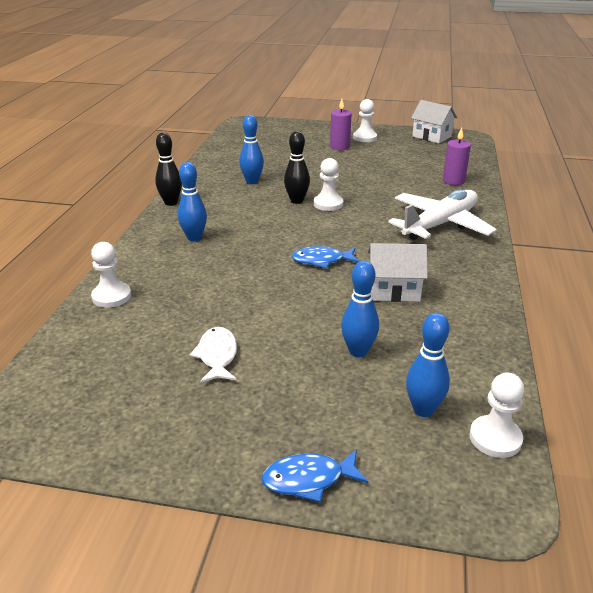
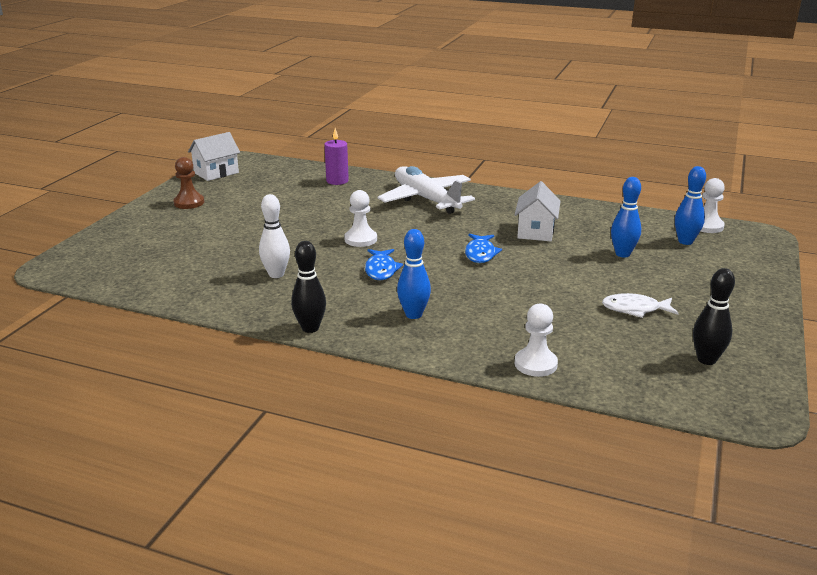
camera: 80 degrees left, 5 degrees down
blue bowling pin [239,115,264,184] -> white bowling pin [259,194,290,278]
blue fish [262,449,369,502] -> blue fish moved to [365,249,403,280]
black bowling pin [284,131,310,204] -> black bowling pin moved to [693,268,735,365]
purple candle [330,99,352,150] -> none
white pawn [353,99,377,142] -> brown pawn [173,157,204,209]

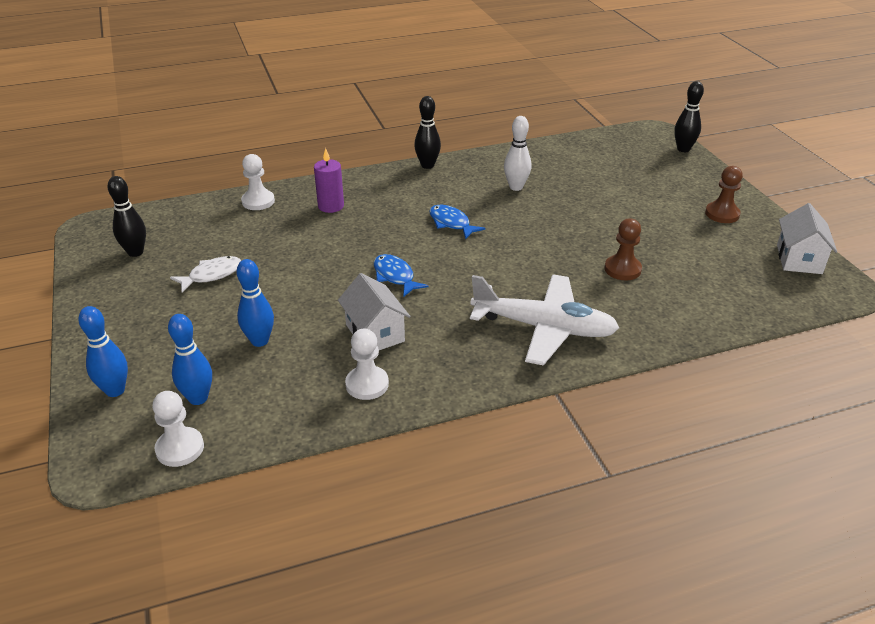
camera: 140 degrees right, 10 degrees up
purple candle [325,128,349,185] -> purple candle moved to [314,148,344,213]
white pawn [344,190,377,247] -> white pawn moved to [345,329,389,400]
blue bowling pin [397,229,431,319] -> blue bowling pin moved to [78,306,128,397]
none -> brown pawn [604,218,642,280]
none -> black bowling pin [674,81,704,152]

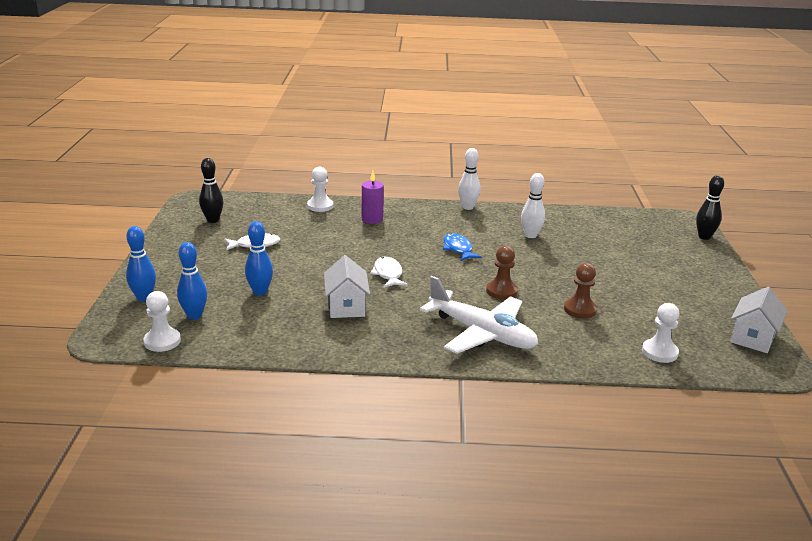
camera: 20 degrees right, 10 degrees down
white pawn [345,329,389,400] -> white pawn moved to [642,303,680,363]
blue fish [374,254,429,297] -> white fish [370,257,408,288]
black bowling pin [414,96,441,169] -> white bowling pin [458,148,480,210]
brown pawn [705,166,743,223] -> brown pawn moved to [486,246,518,299]

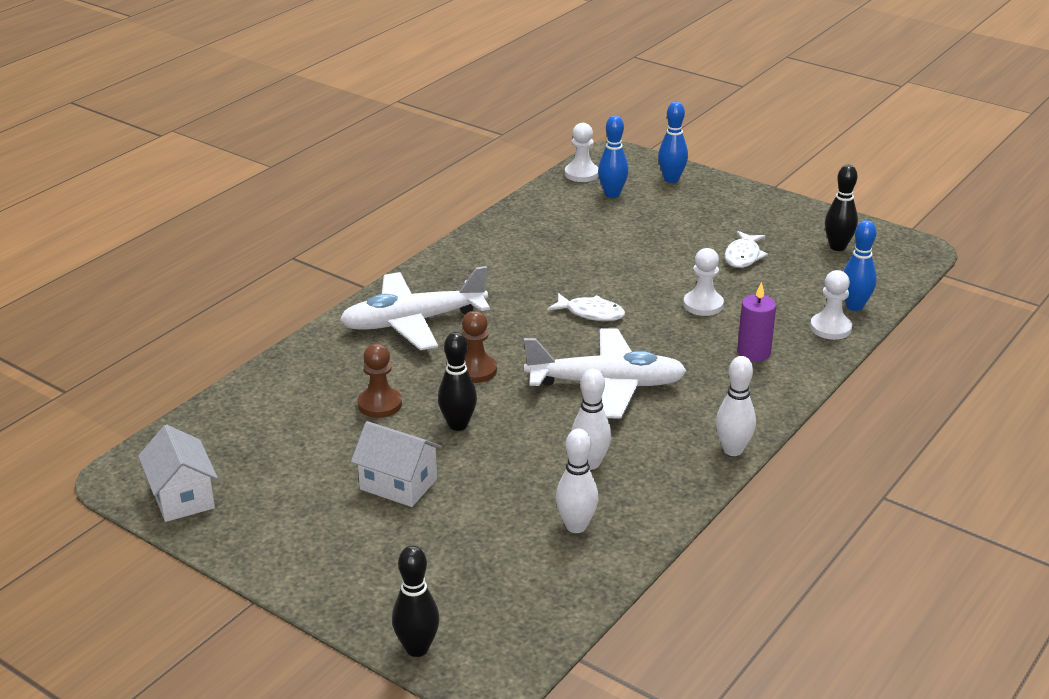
camera: 125 degrees right, 5 degrees up
blue bowling pin [245,221,273,295] -> blue bowling pin moved to [843,220,877,311]
white house [324,255,370,318] -> white house moved to [351,421,442,507]
blue fish [443,233,482,261] -> white plane [524,328,687,419]
white pawn [642,303,680,363] -> white pawn moved to [683,248,724,316]
none -> black bowling pin [438,332,477,431]
none -> white bowling pin [555,429,599,533]

